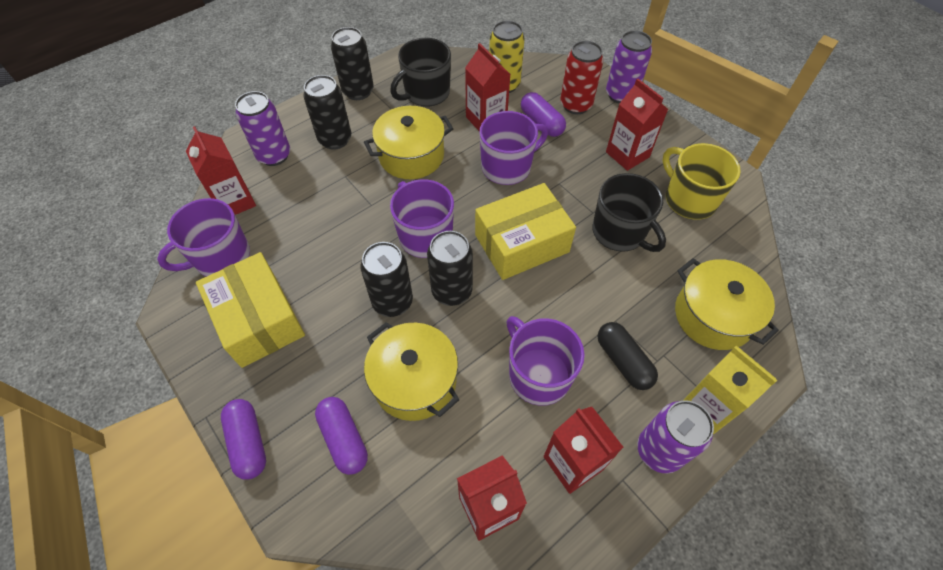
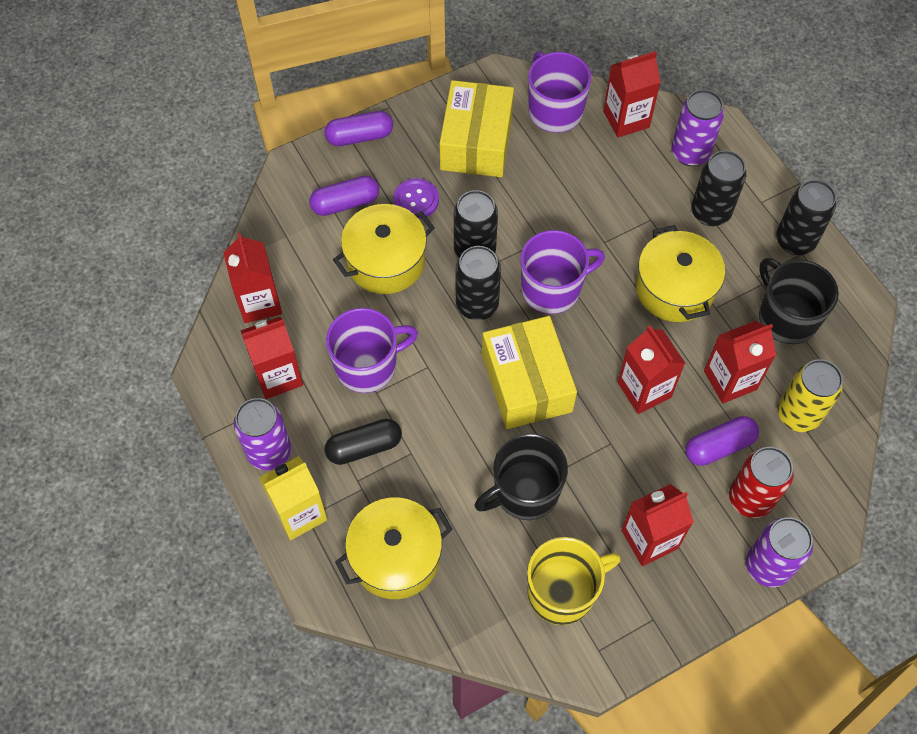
camera: 100 degrees right, 5 degrees up
yellow box [196,252,305,368] -> yellow box turned 60 degrees counterclockwise [439,80,514,177]
purple mug [480,111,548,185] -> red carton [617,325,685,414]
none -> purple button [393,178,439,219]

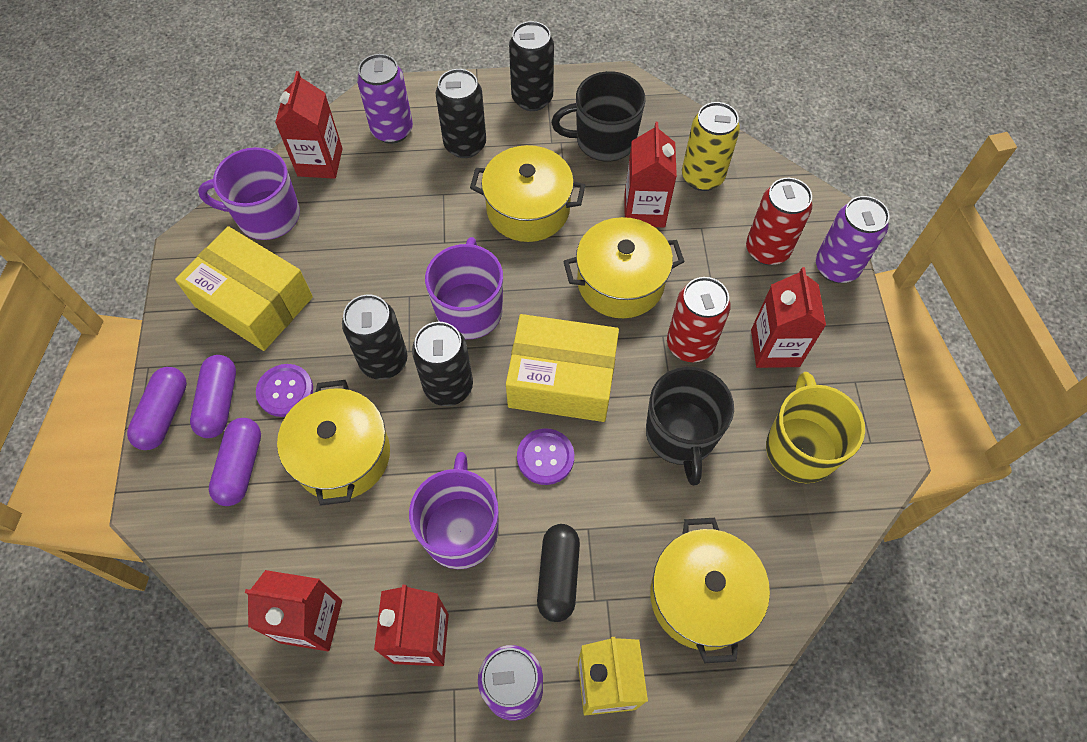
camera: 65 degrees left, 0 degrees up
red carton [617,325,685,414] -> yellow pot [563,217,685,318]
purple capsule [685,416,759,466] -> purple capsule moved to [190,355,236,438]
none -> purple button [517,428,574,485]
none -> red can [667,277,731,362]

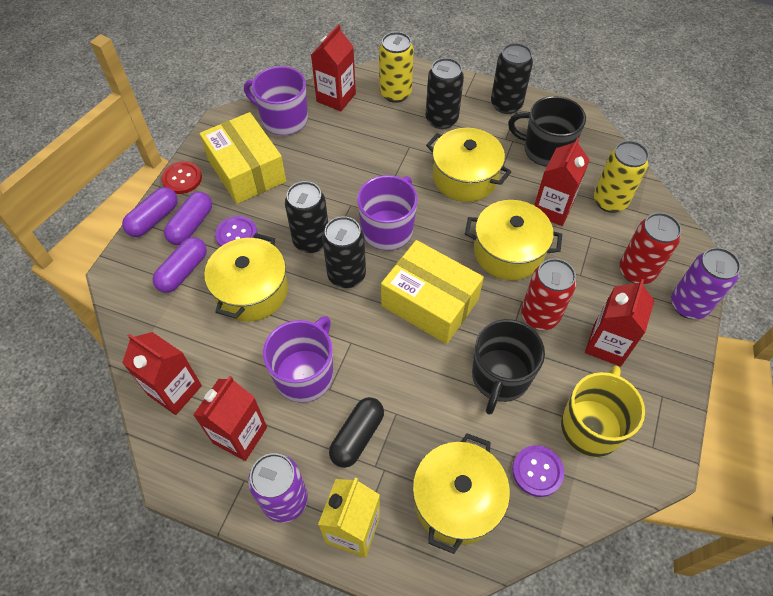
camera: 25 degrees right, 5 degrees down
purple can [357,54,413,144] -> yellow can [379,32,414,103]
purple button [517,428,574,485] -> purple button moved to [512,445,564,497]
none -> red button [161,161,202,194]

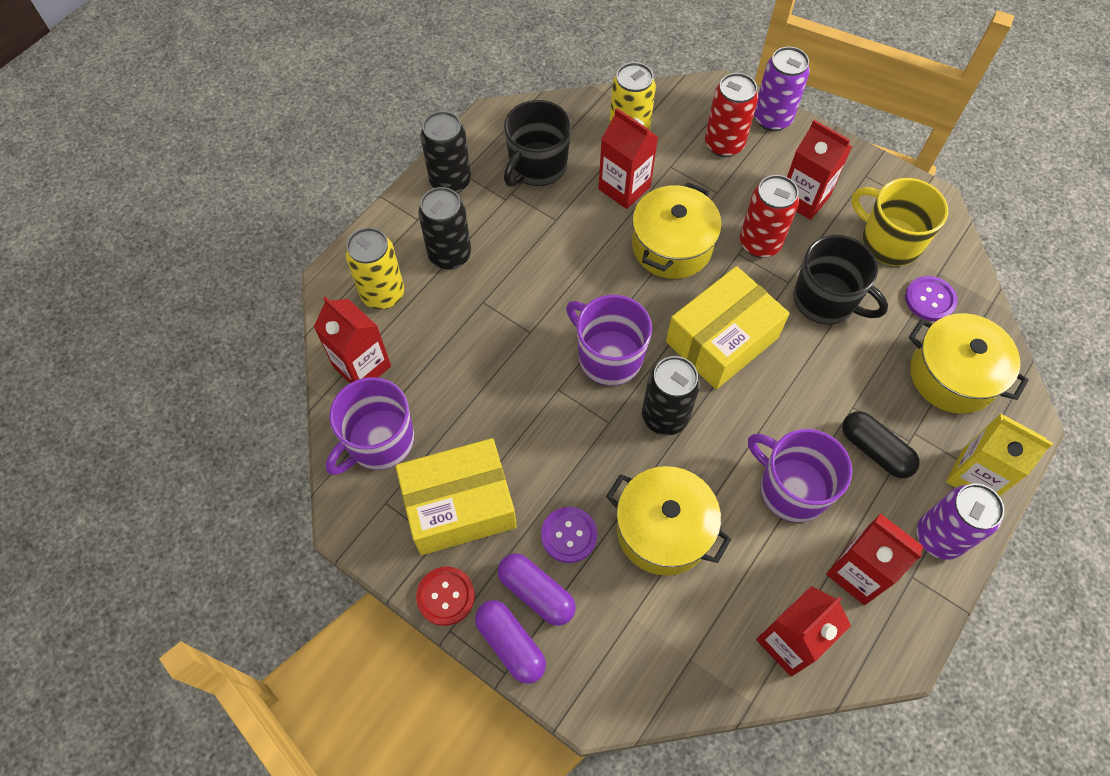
camera: 75 degrees left, 5 degrees up
purple capsule [152,237,207,293] -> none
black can [285,181,328,253] -> none
yellow pot [426,128,511,202] -> none

